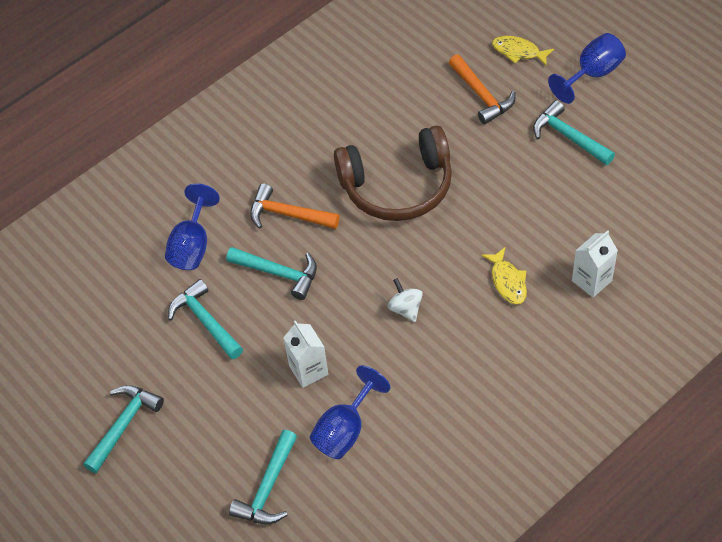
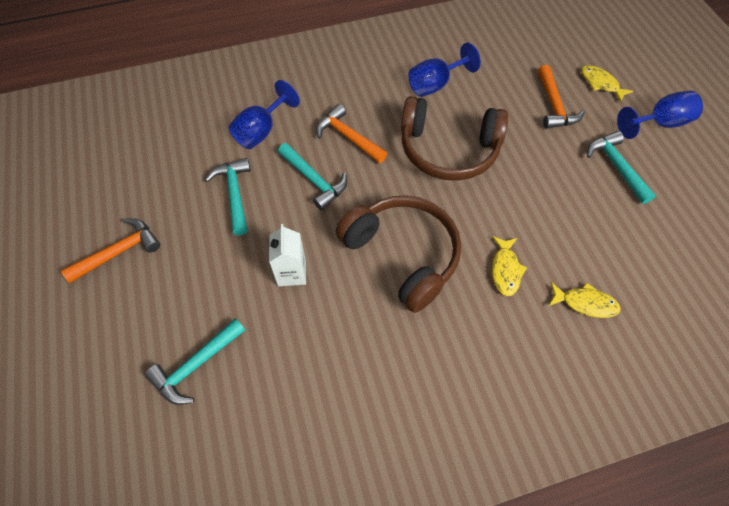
camera: 20 degrees right, 5 degrees up
turquoise hammer [83,385,164,473] -> orange hammer [61,218,160,283]
blue goblet [310,365,390,459] -> blue goblet moved to [408,42,481,97]
white spinning top [388,278,423,322] -> brown headphones [336,195,461,313]
white carton [572,230,618,297] -> yellow fish [549,282,621,318]

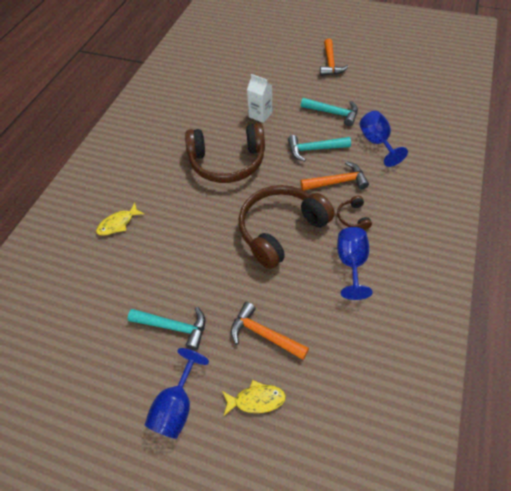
camera: 130 degrees right, 5 degrees down
turquoise hammer [145,318,245,405] -> none
yellow fish [492,236,527,296] -> none
none -> brown headphones [337,196,372,230]

